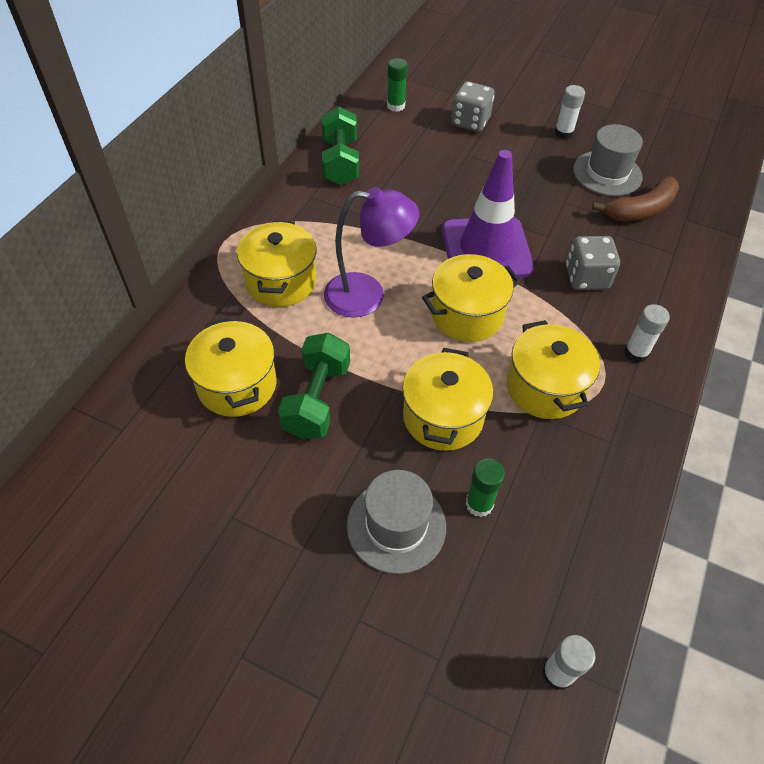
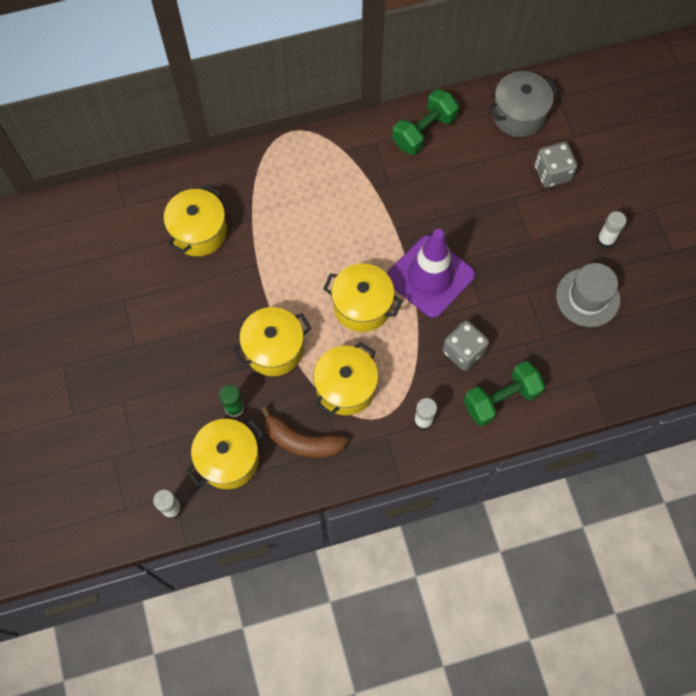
camera: 50 degrees right, 15 degrees up
yellow pot [237,220,316,307] -> yellow pot moved to [186,419,264,489]
green dumbbell [278,333,350,439] -> green dumbbell moved to [464,361,545,426]
purple lamp [324,187,419,318] -> none
grey hat [347,470,446,574] -> none
green glue stick [387,58,408,112] -> grey pot [488,71,559,137]
brown banana [592,176,679,221] -> brown banana moved to [261,406,348,458]

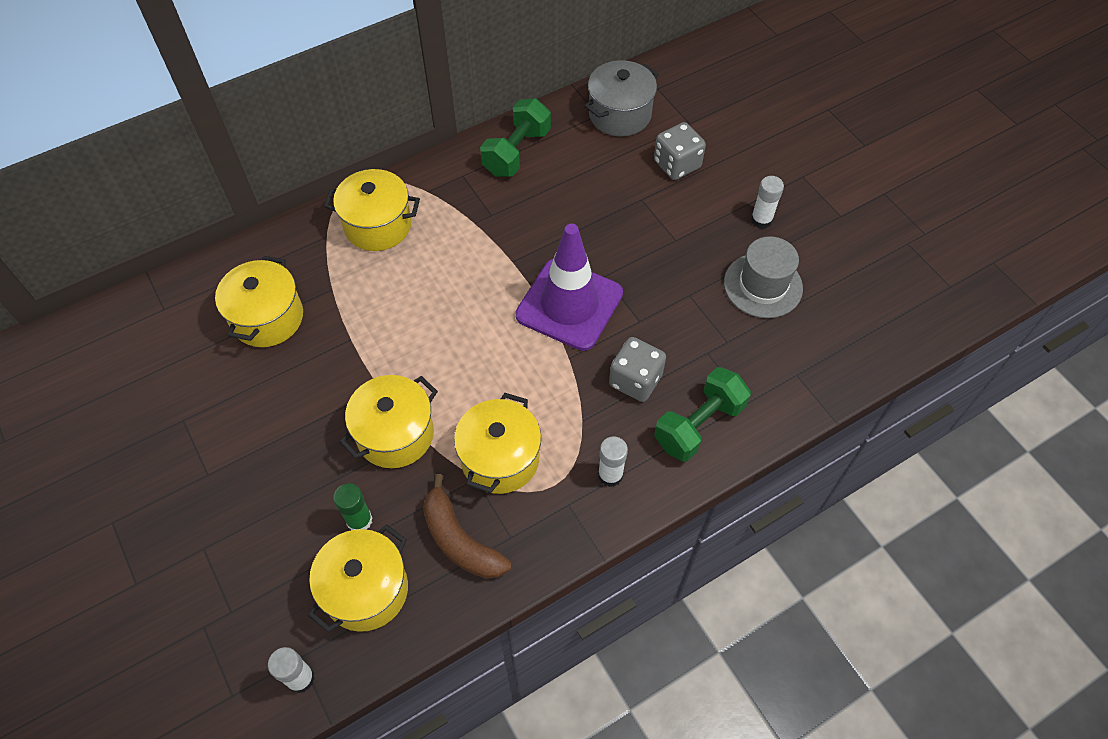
camera: 15 degrees left, 10 degrees down
brown banana [261,406,348,458] -> brown banana turned 45 degrees clockwise [423,474,511,579]
yellow pot [323,264,403,332] -> yellow pot moved to [324,169,420,251]

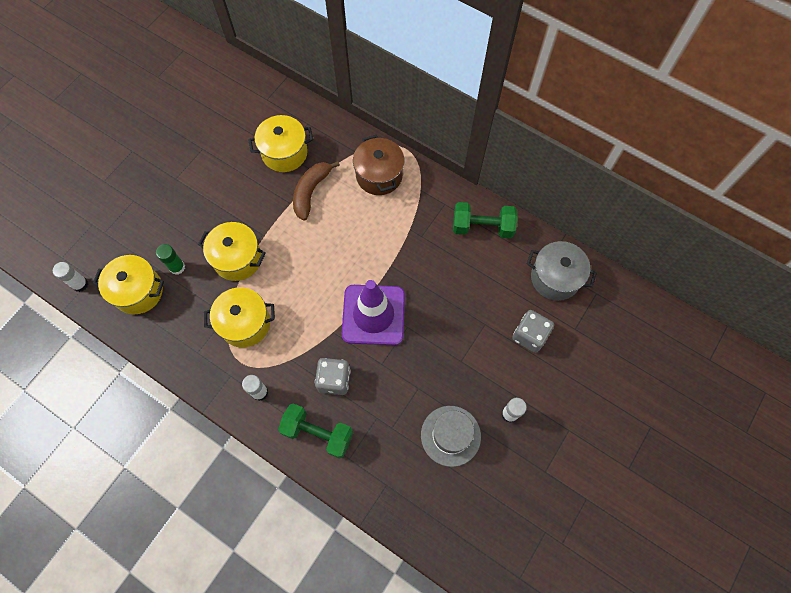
camera: 65 degrees right, 10 degrees up
yellow pot [324,169,420,251] -> brown pot [353,135,404,195]
brown banana [423,474,511,579] -> brown banana moved to [293,161,340,220]

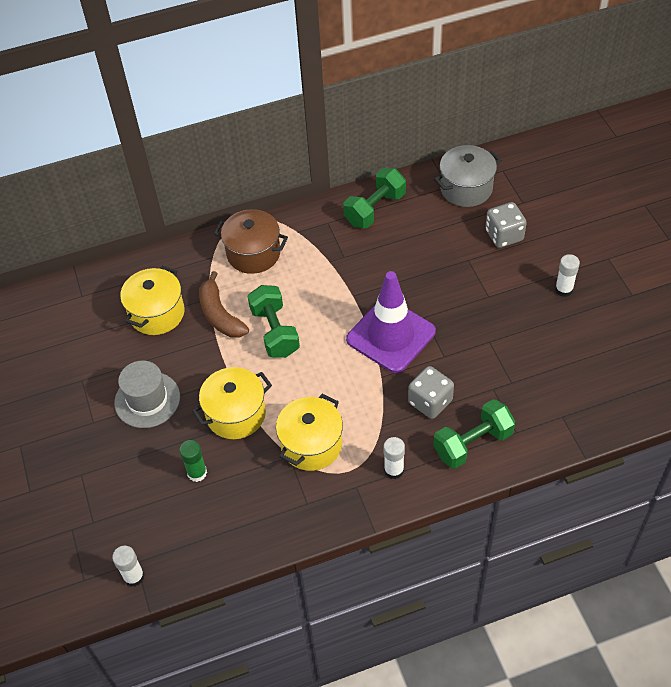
camera: 50 degrees left, 15 degrees down
yellow pot [93,255,164,314] -> none
grey hat [421,406,481,467] -> grey hat moved to [114,360,180,428]
none -> green dumbbell [248,285,300,358]

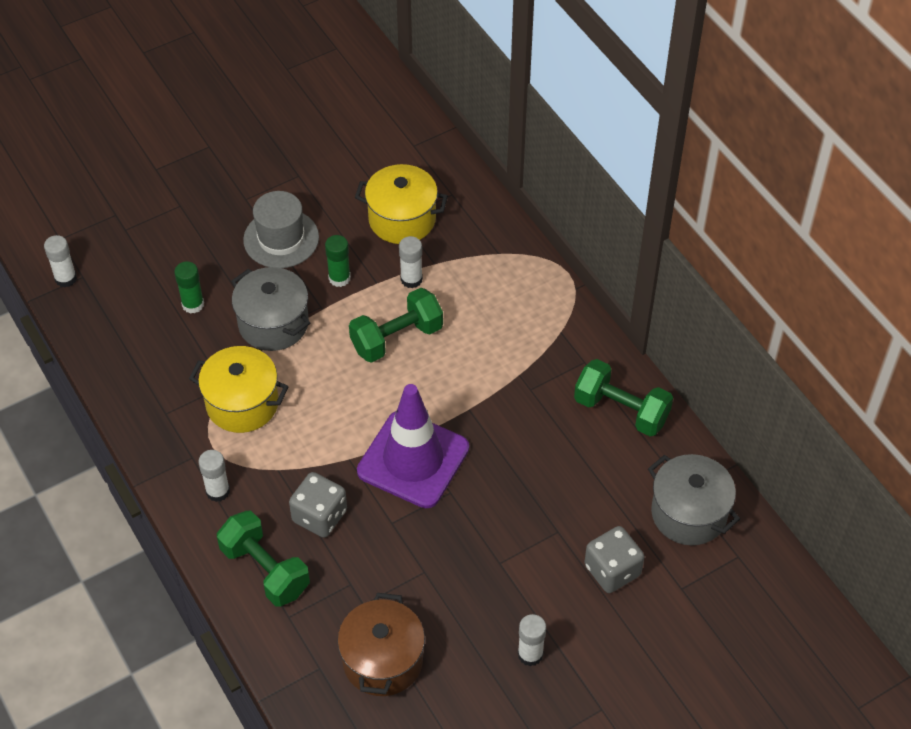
camera: 75 degrees right, 0 degrees up
yellow pot [192,367,272,439] -> grey pot [231,267,310,351]
brown banana [199,271,249,338] -> white glue stick [399,236,423,288]
brown pot [214,209,288,274] -> brown pot moved to [337,593,425,696]
none -> green glue stick [325,235,351,287]

